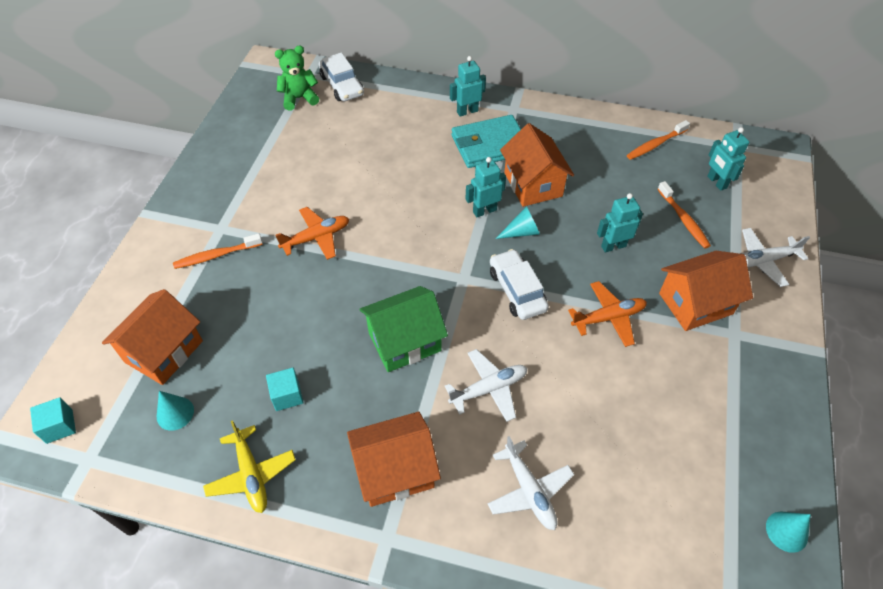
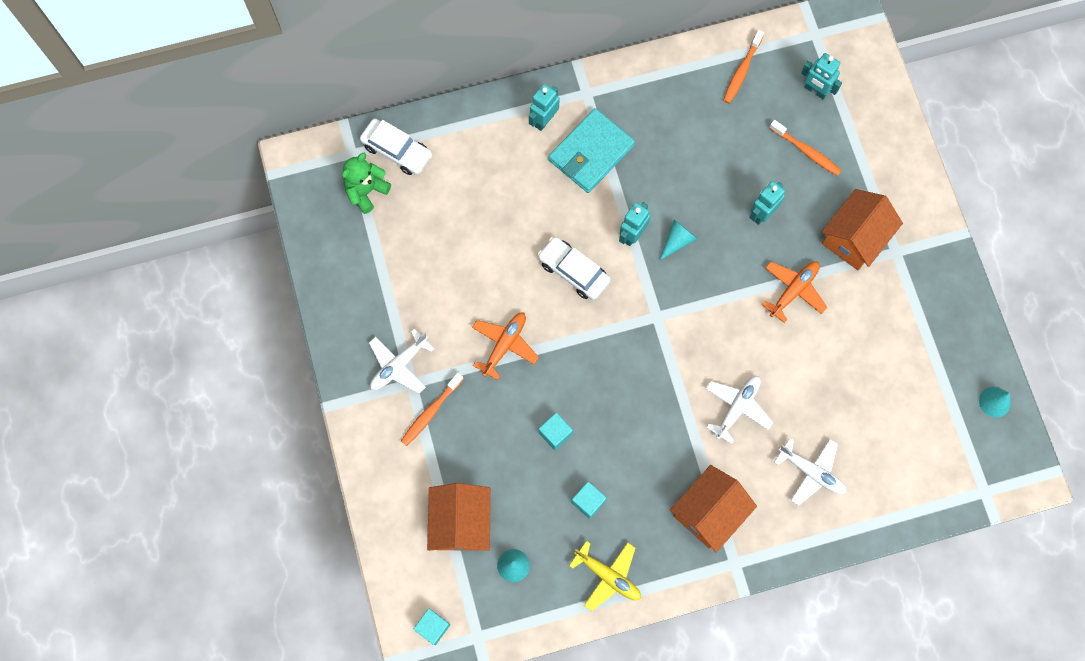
camera: 30 degrees left, 20 degrees up
green house [359,286,448,372] -> none
white car [490,249,549,320] -> white car moved to [538,237,610,300]
orange house [500,123,574,207] -> none
white plane [742,228,810,287] -> white plane moved to [369,329,435,394]
none -> turquoise cube [539,413,573,450]

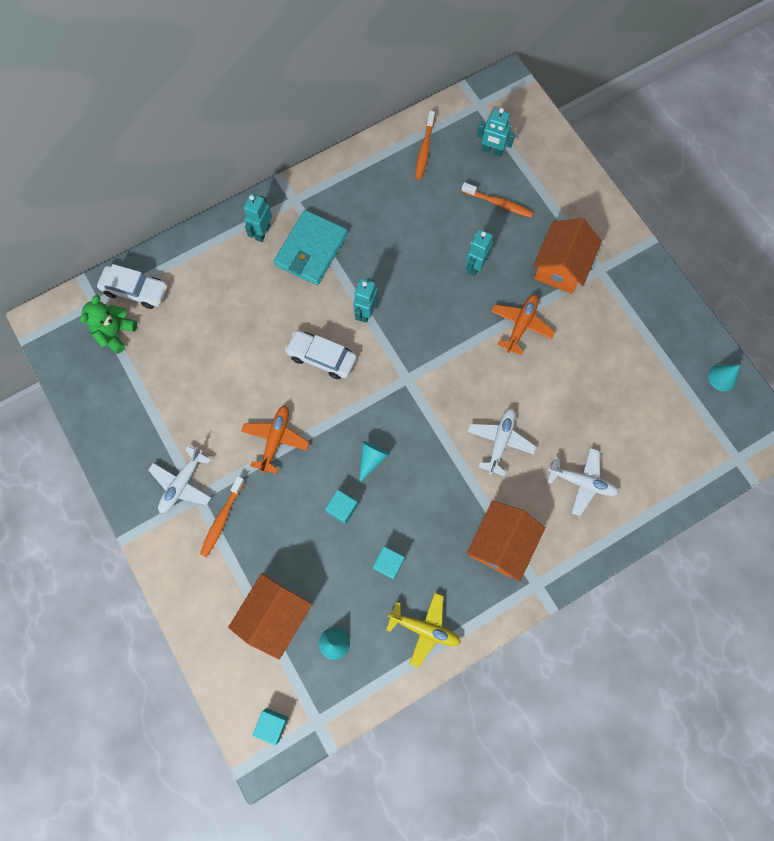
camera: 15 degrees left, 0 degrees up
orange house [427,483,491,551] -> orange house turned 45 degrees clockwise [228,573,312,660]
turquoise cone [659,219,697,261] -> turquoise cone moved to [359,441,390,483]

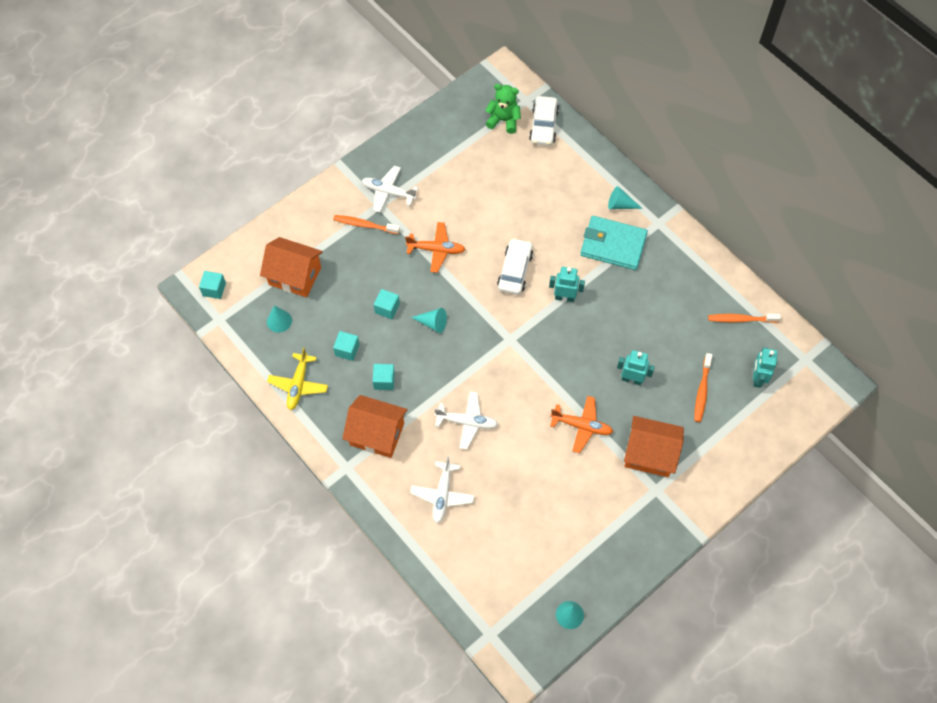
camera: 80 degrees right, 10 degrees down
turquoise robot [243,194,272,242] -> turquoise cone [608,186,642,209]
none -> turquoise cube [372,364,395,390]

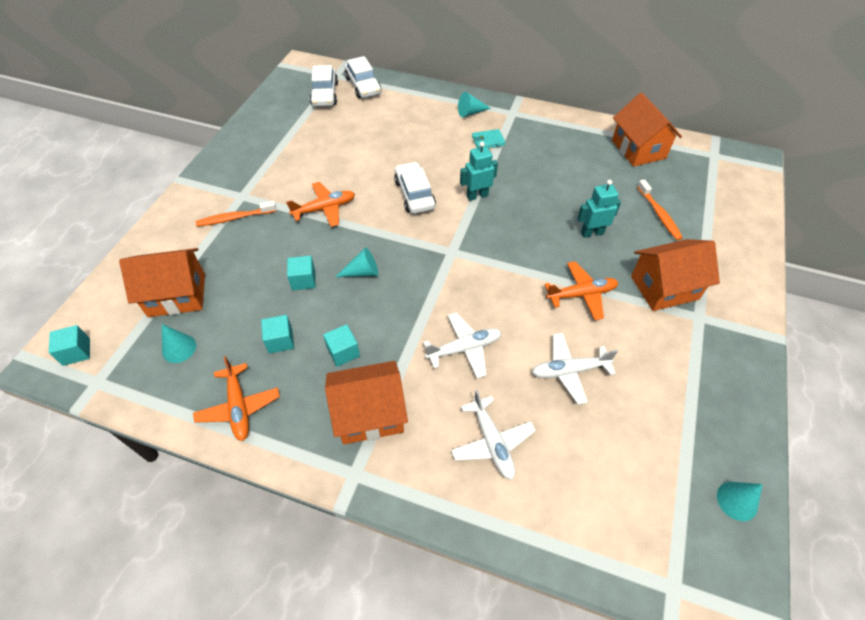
camera: 30 degrees left, 10 degrees down
yellow plane [267,347,328,410] -> orange plane [193,356,280,441]
white plane [362,166,418,213] -> white plane moved to [532,333,618,404]
green teddy bear [485,84,521,134] -> white car [310,65,338,107]
turquoise wallet [580,216,648,270] -> turquoise wallet [472,129,505,148], size x0.48
orange toothbrush [708,314,781,323] -> orange house [612,93,682,167]
turquoise robot [753,347,778,388] -> none

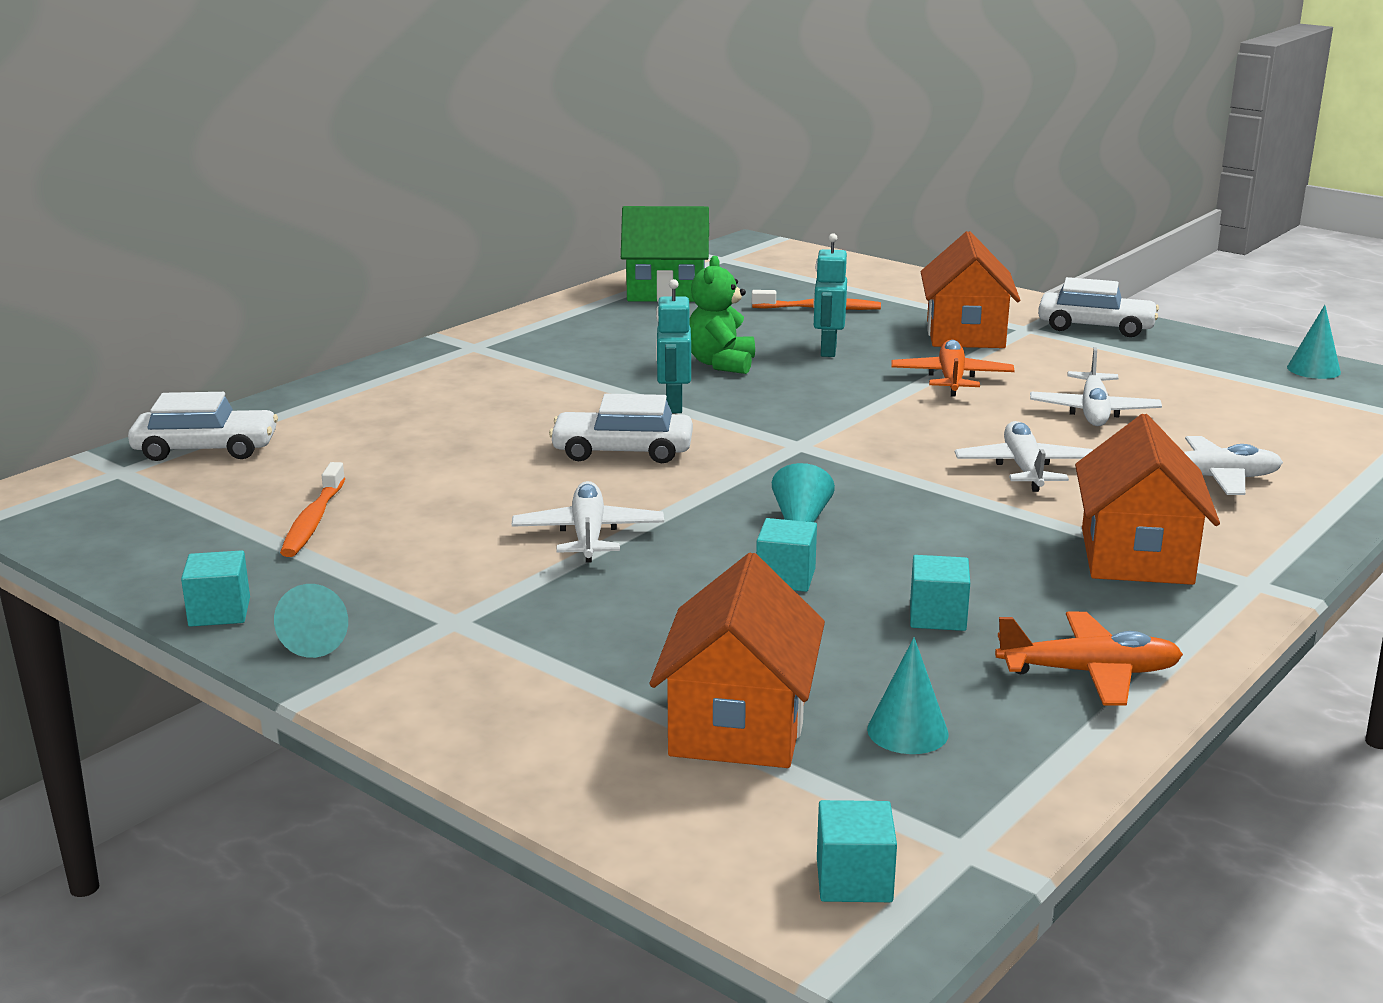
camera: 70 degrees left, 30 degrees down
orange toothbrush [196,201,277,227] -> orange toothbrush moved to [280,462,345,557]
orange plane [286,182,355,227] -> white plane [512,481,664,563]
white car [310,65,338,107] -> white car moved to [1038,277,1159,337]
turquoise cube [323,324,360,367] -> turquoise cube moved to [181,550,250,627]
turquoise cone [458,92,491,117] -> turquoise cone moved to [274,584,348,658]
turquoise wallet [472,129,505,148] -> none
orange house [612,93,682,167] -> green house [621,206,709,302]
none -> green teddy bear [689,256,755,374]

